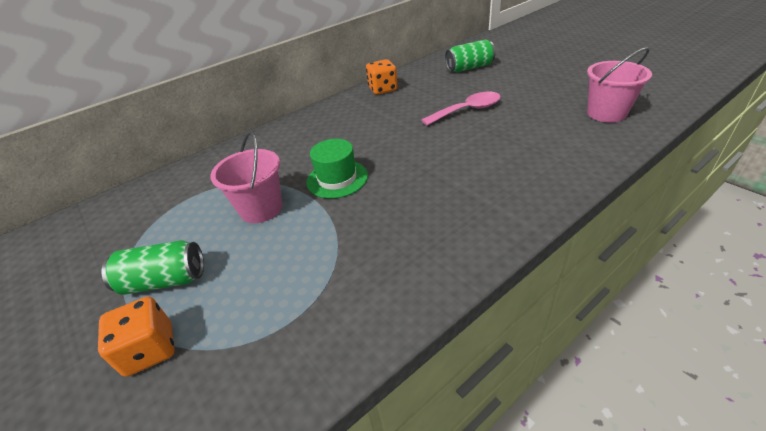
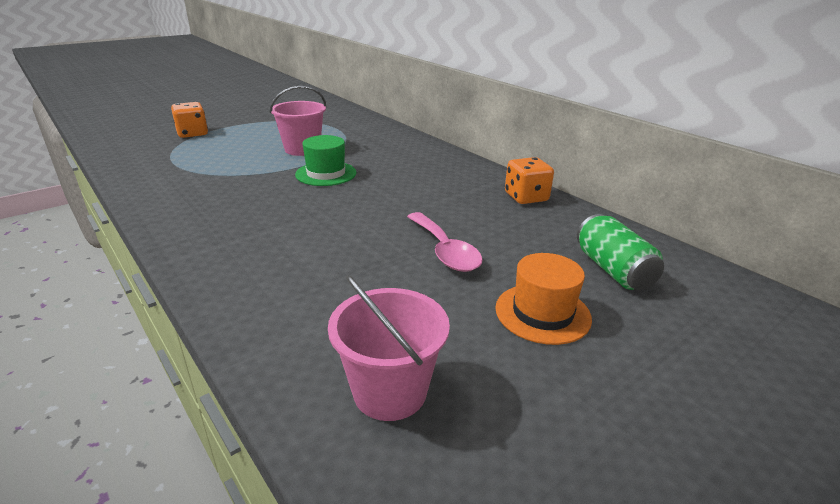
camera: 85 degrees right, 10 degrees down
green can [101,240,204,295] -> none
none -> orange hat [495,253,592,345]

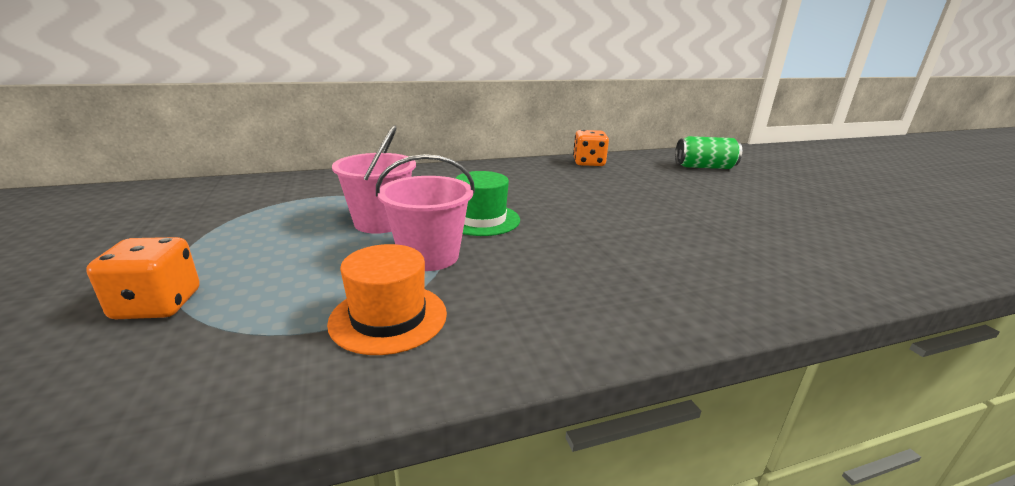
camera: 70 degrees left, 5 degrees down
pink bucket [328,275,450,421] -> pink bucket moved to [376,154,475,271]
pink spoon [407,212,483,272] -> none
orange hat [495,253,592,345] -> orange hat moved to [327,244,447,355]

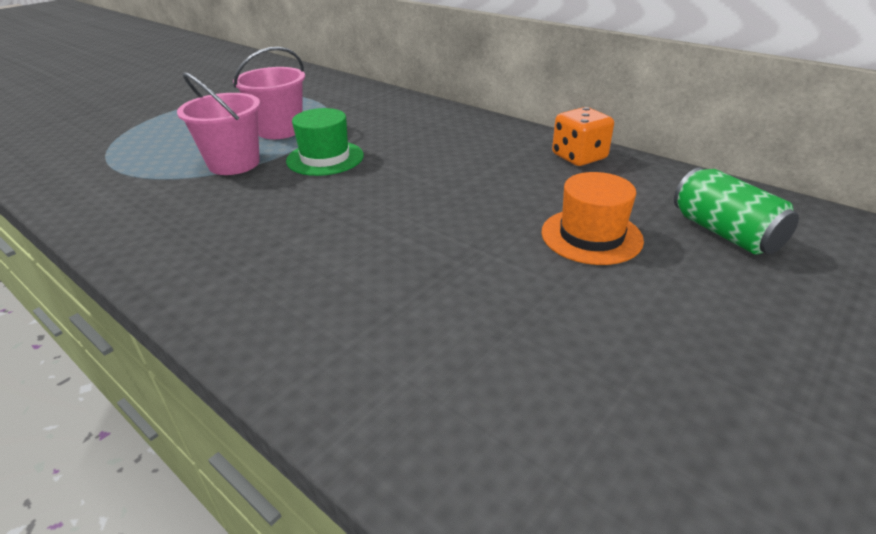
camera: 60 degrees right, 10 degrees up
orange dice [86,237,200,319] -> none
orange hat [327,244,447,355] -> orange hat moved to [541,172,644,265]

